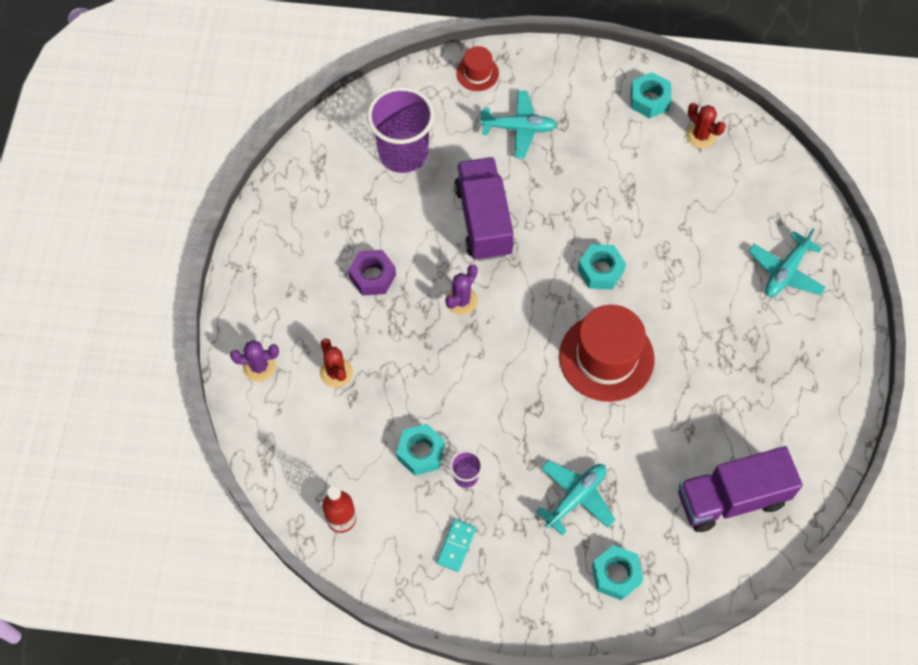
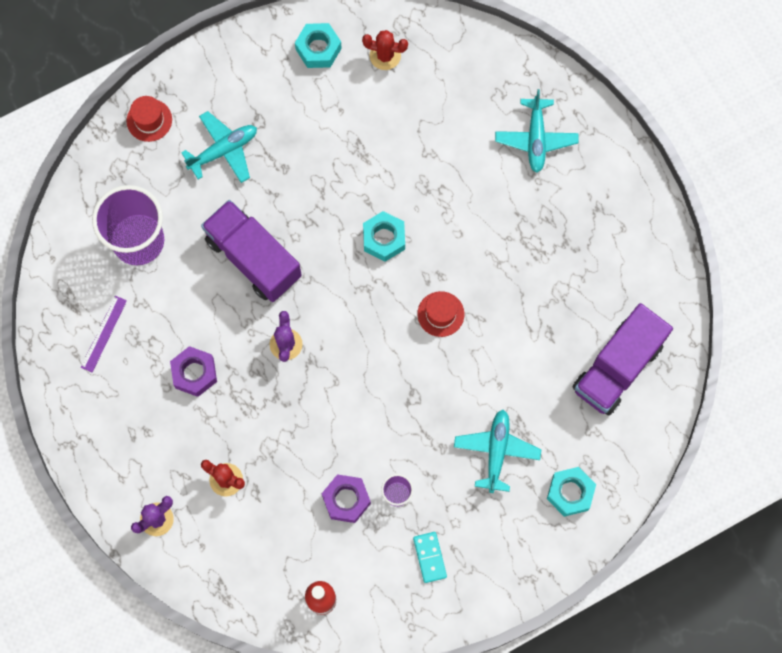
camera: 35 degrees left, 10 degrees up
turquoise nut [396,424,445,476] -> purple nut [322,474,371,523]
red hat [559,305,654,402] -> red hat [417,291,464,337], size x0.50
none -> purple ruler [81,296,127,372]

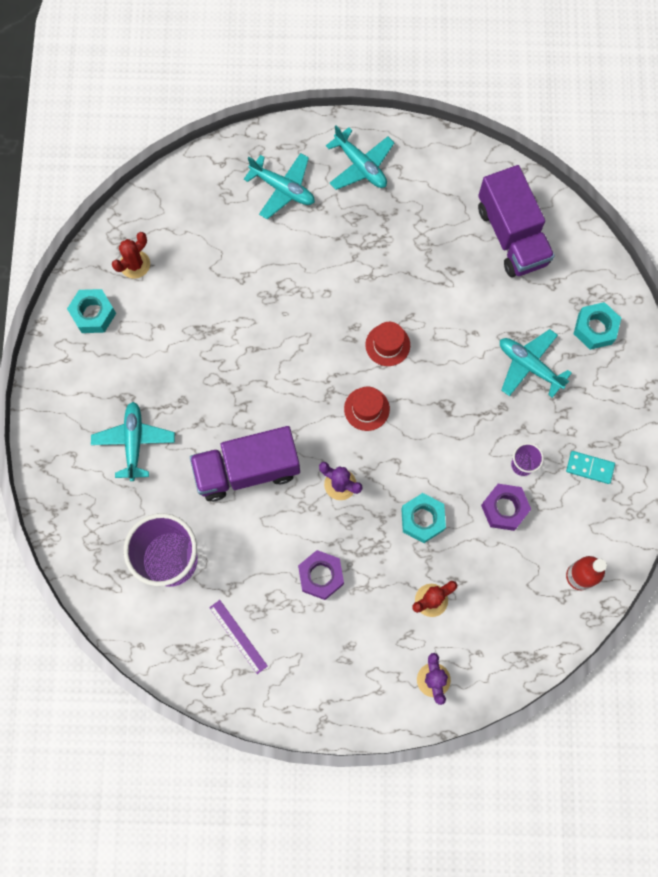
camera: 60 degrees left, 0 degrees up
red hat [126,96,172,142] -> red hat moved to [344,387,390,431]
turquoise nut [363,211,405,262] -> turquoise nut moved to [401,493,446,543]
none -> turquoise plane [326,125,394,190]

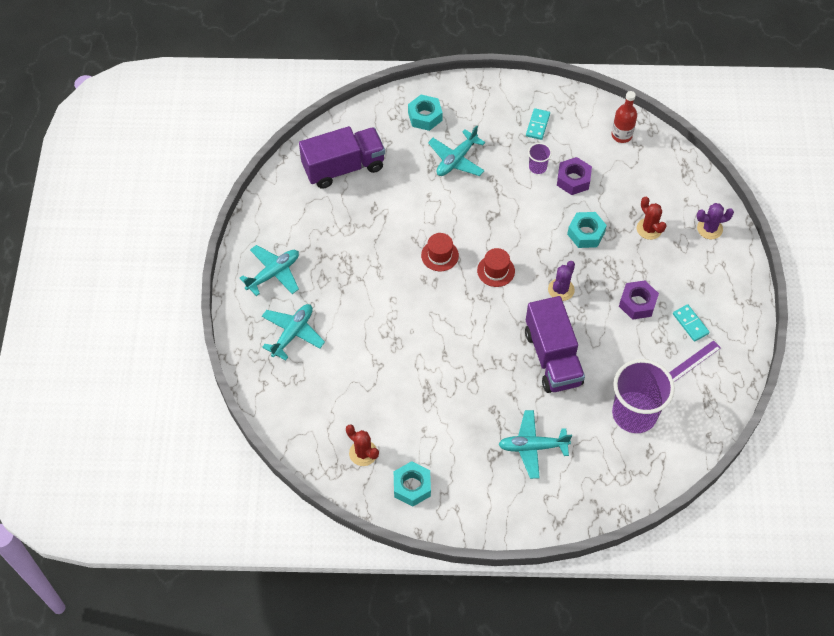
camera: 90 degrees left, 15 degrees down
none -> turquoise domino [673,304,710,342]

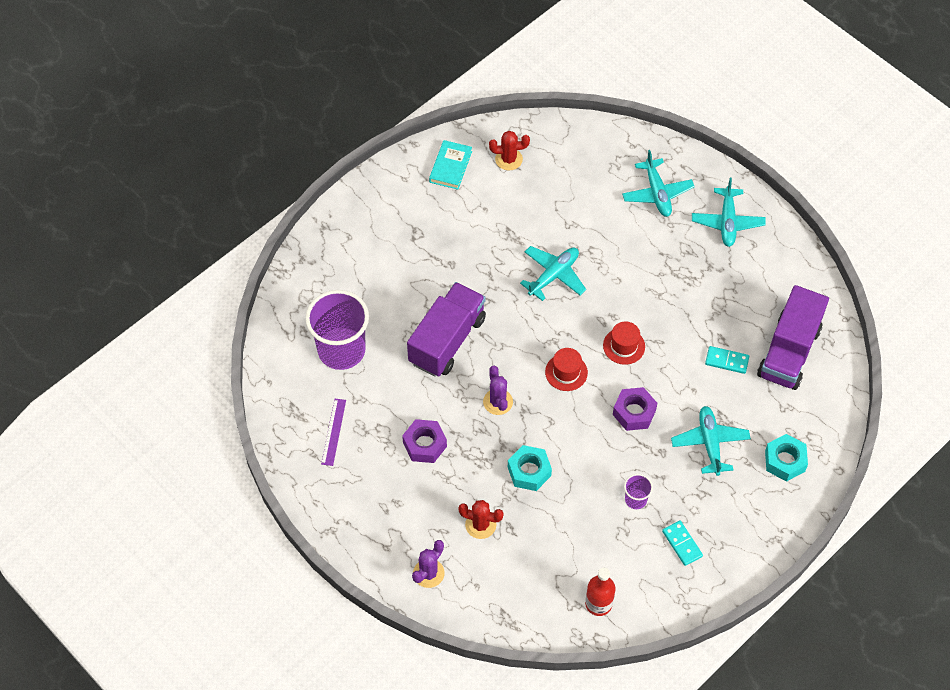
camera: 135 degrees right, 0 degrees up
turquoise nut [394,461,431,507] -> turquoise book [429,140,472,190]
turquoise plane [498,410,572,479] -> turquoise plane moved to [520,246,586,301]
purple truck [525,296,585,393] -> purple truck turned 90 degrees clockwise [407,282,486,377]
purple nut [557,157,592,195] -> purple nut moved to [613,387,657,431]
turquoise domino [673,304,710,342] -> turquoise domino moved to [705,346,749,374]

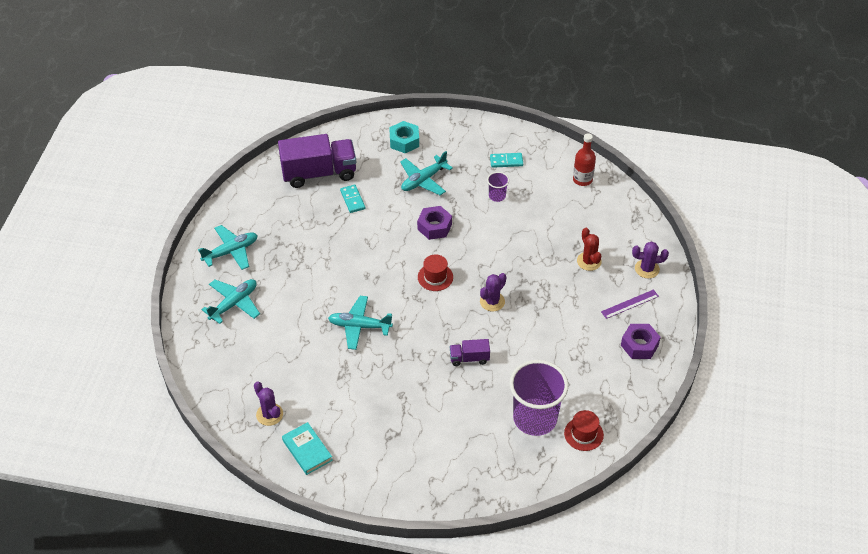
camera: 125 degrees left, 10 degrees down
purple ruler [321,399,346,466] -> purple ruler moved to [601,290,659,319]
purple nut [402,419,447,463] -> purple nut moved to [621,324,661,359]
purple truck [407,282,486,377] -> purple truck [450,339,490,366], size x0.47
turquoise book [429,140,472,190] -> turquoise book turned 75 degrees clockwise [282,422,333,475]
red cactus [489,131,530,171] -> purple cactus [254,381,283,426]
turquoise nut [508,445,552,491] -> none
red hat [603,321,645,365] -> red hat moved to [564,410,604,451]
turquoise domino [662,521,703,566] -> turquoise domino turned 60 degrees clockwise [490,153,523,168]

